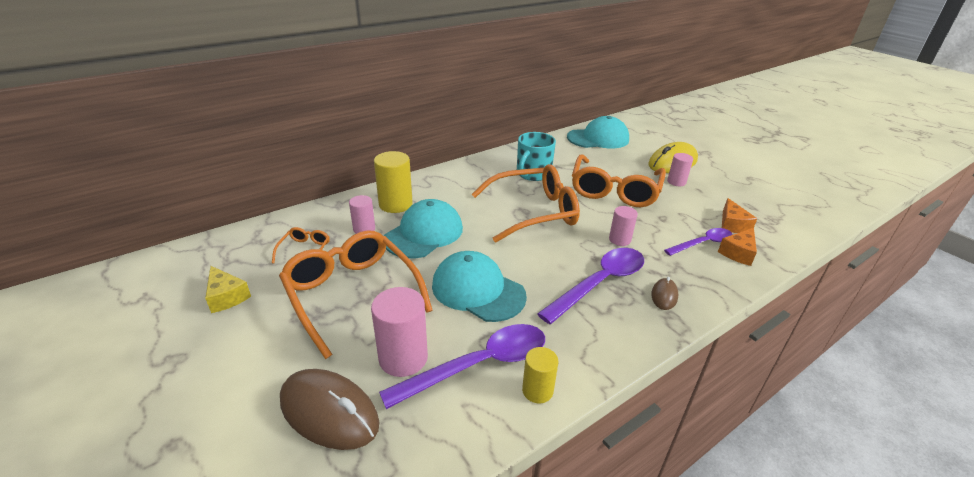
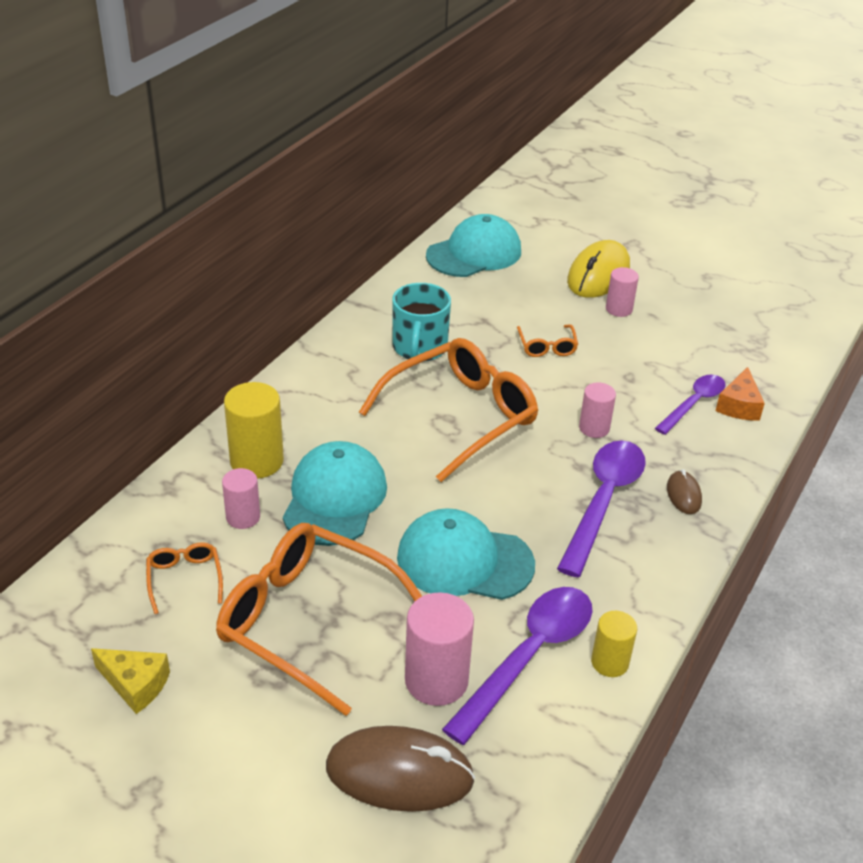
camera: 25 degrees left, 5 degrees up
orange glasses [572,154,666,207] -> orange glasses [517,325,578,357], size x0.44
orange cheese [722,198,757,233] -> none

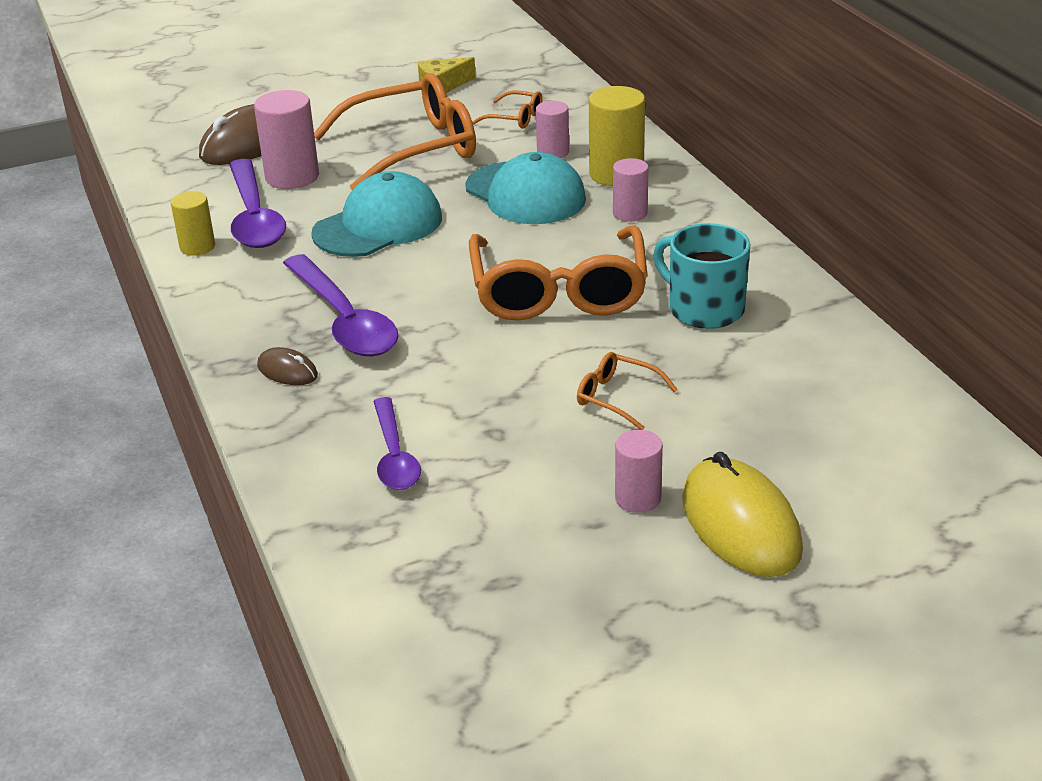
camera: 130 degrees right, 5 degrees down
turquoise cap [426,214,521,277] -> none
pink cylinder [579,382,616,438] -> pink cylinder moved to [613,158,648,222]
orange cheese [715,367,765,421] -> none

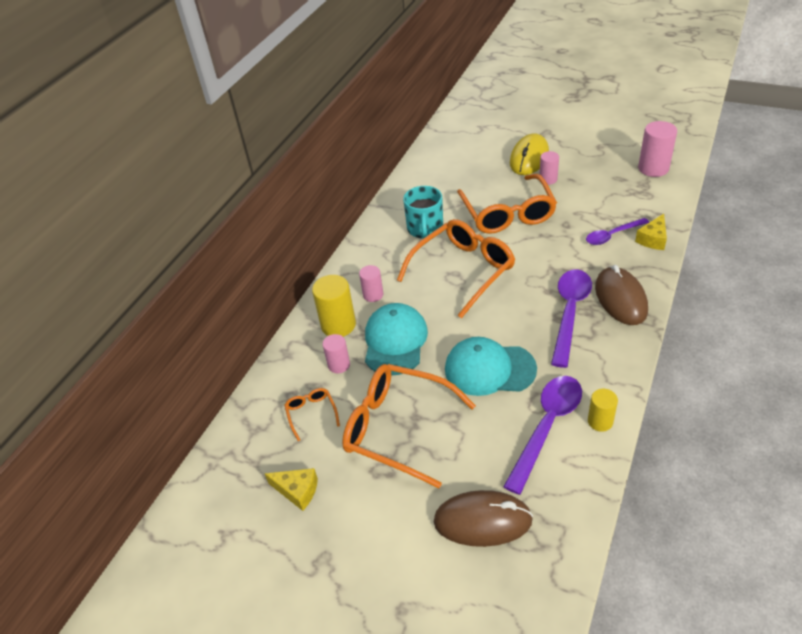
camera: 130 degrees left, 10 degrees up
pink cylinder [254,90,319,189] -> pink cylinder moved to [638,121,677,177]
brown mouse [257,347,318,385] -> brown mouse [595,265,648,325], size x2.04
purple spoon [373,397,421,490] -> purple spoon turned 150 degrees counterclockwise [586,218,649,245]
orange glasses [577,352,678,430] -> orange glasses [457,174,557,234], size x2.29
none -> yellow cheese [635,214,667,250]

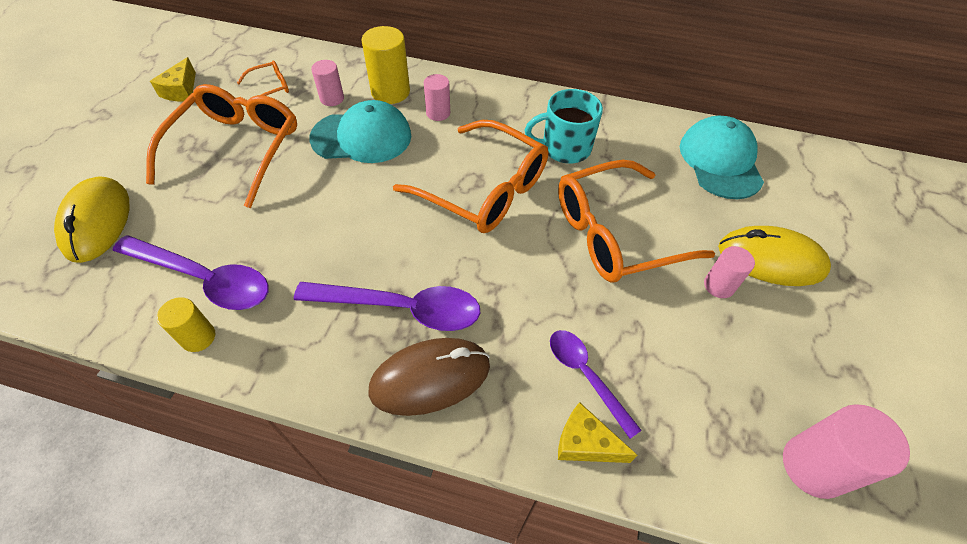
camera: 75 degrees right, 10 degrees up
brown mouse [433,490,533,547] -> yellow mouse [54,176,129,263]
turquoise cap [445,337,537,396] -> turquoise cap moved to [680,115,764,199]

